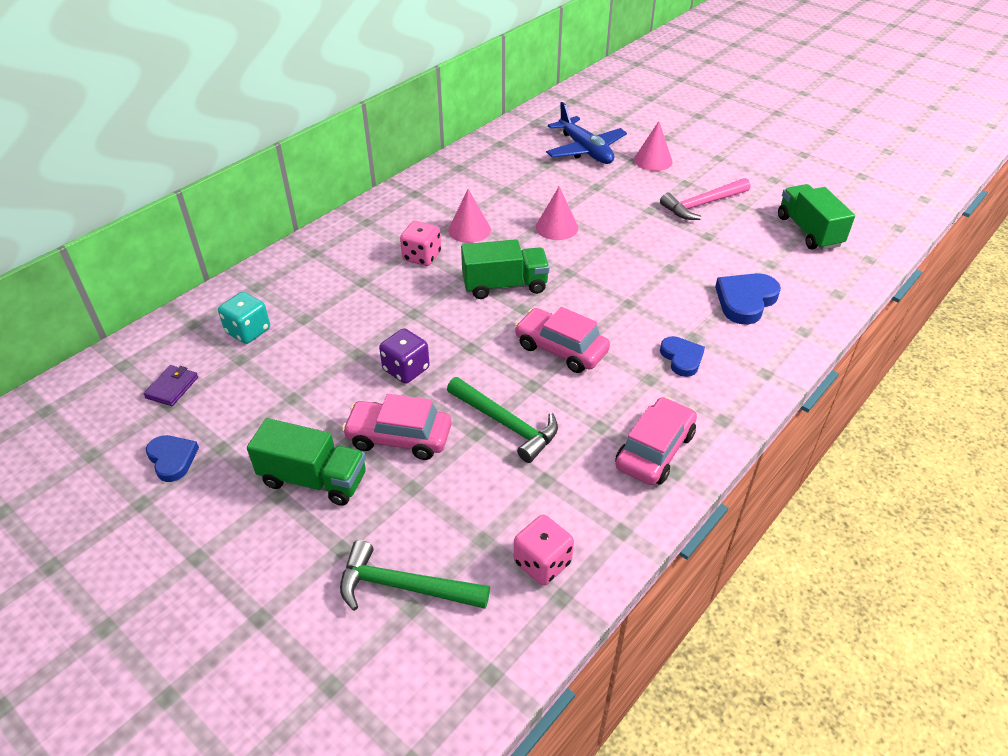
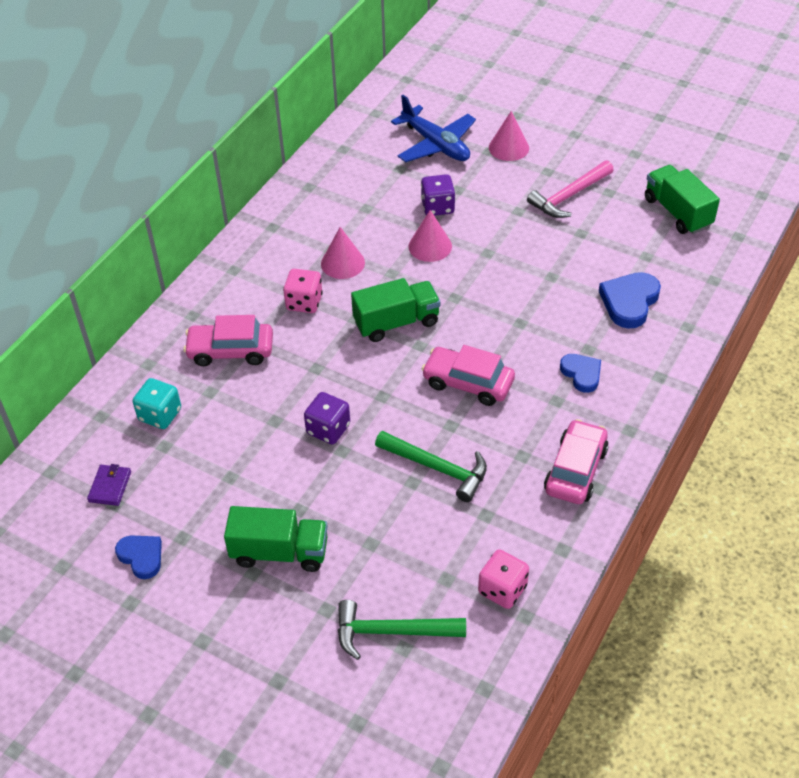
camera: 10 degrees left, 5 degrees up
pink car [342,394,452,460] -> pink car moved to [183,315,273,366]
none -> purple dice [421,174,455,216]

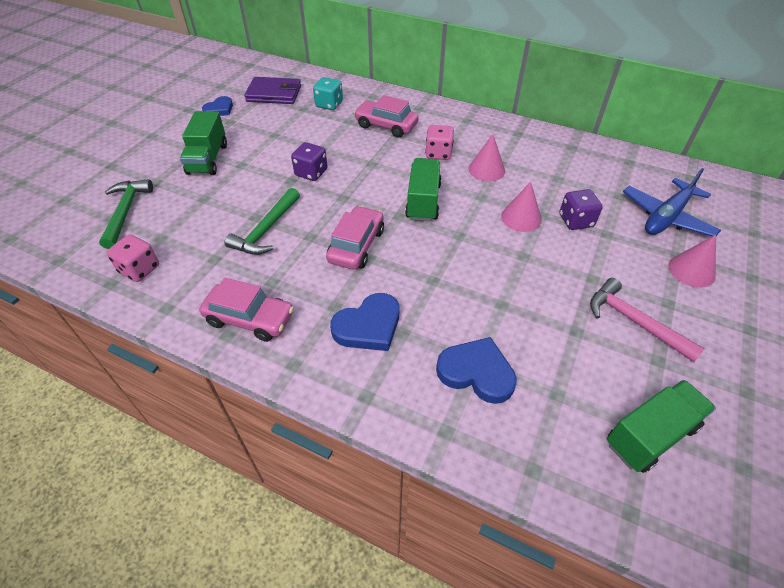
camera: 85 degrees right, 0 degrees up
purple wallet [87,464,131,506] -> purple wallet [244,77,301,104], size x1.87
pink car [183,315,273,366] -> pink car turned 60 degrees counterclockwise [354,95,419,138]
green truck [351,278,440,342] -> green truck turned 150 degrees counterclockwise [405,158,442,221]
blue heart [560,354,601,393] -> blue heart [330,293,399,351], size x1.53

